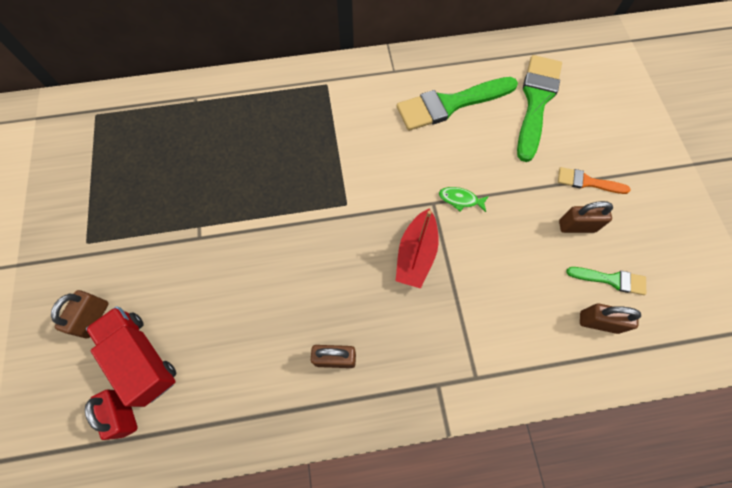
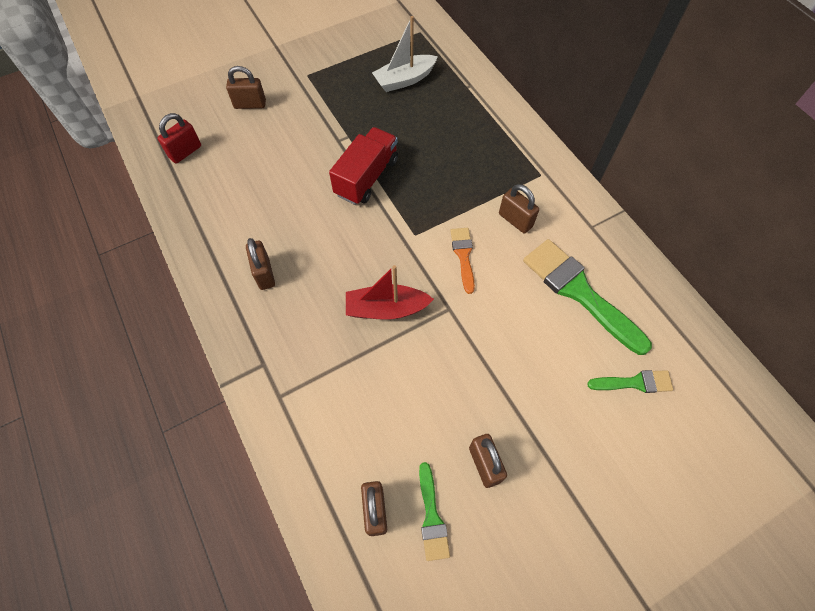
camera: 70 degrees right, 5 degrees down
red truck [86,306,176,407] -> red truck moved to [329,127,398,205]
green fish [439,187,489,212] -> none
green brush [517,55,562,162] -> green brush [587,370,673,393], size x0.52
orange brush [558,167,631,194] -> orange brush moved to [450,228,475,294]
none -> white boat [372,16,438,92]
none -> brown padlock [499,184,539,233]

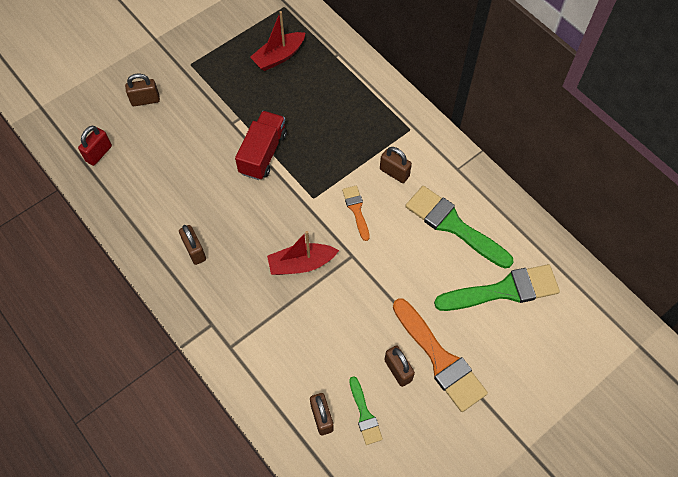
camera: 10 degrees left, 0 degrees up
white boat [372,16,438,92] -> red boat [250,11,305,71]
green brush [587,370,673,393] -> green brush [434,264,560,311], size x1.93
none -> orange brush [393,298,488,412]

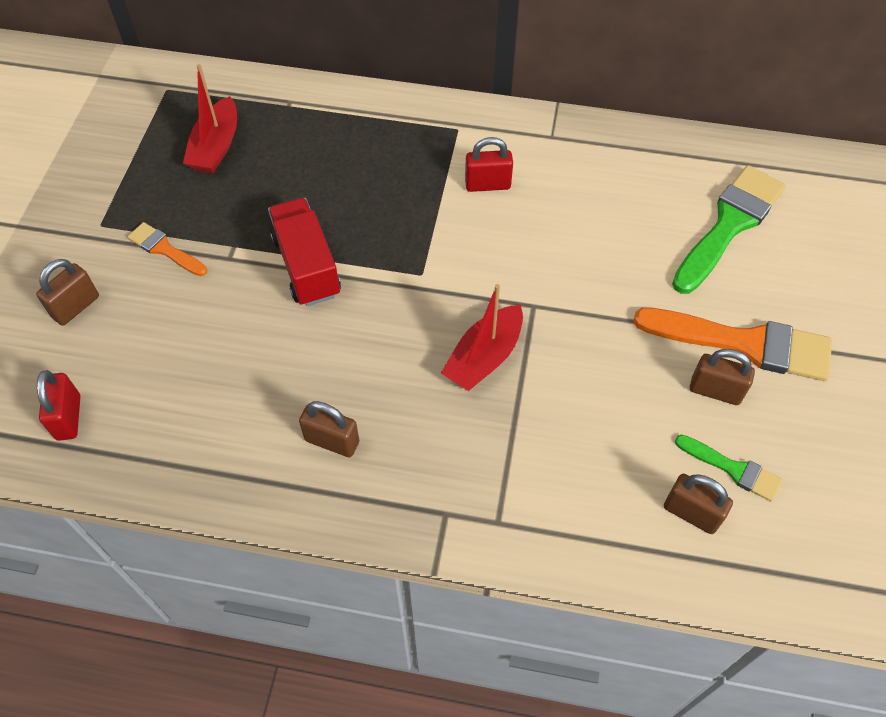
camera: 40 degrees left, 5 degrees down
orange brush [342,186,370,241] -> orange brush moved to [127,222,207,276]
brown padlock [380,147,412,183] -> red padlock [465,137,513,192]
green brush [405,186,513,268] -> none

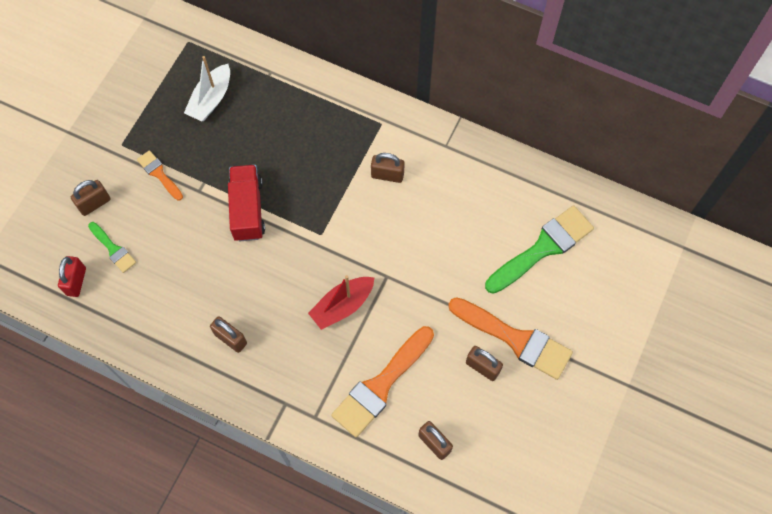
camera: 15 degrees right, 10 degrees up
red boat [183,64,237,174] -> white boat [184,56,230,121]
red padlock [465,137,513,192] -> brown padlock [371,153,405,183]
green brush [675,434,782,502] -> green brush moved to [88,222,136,273]
none -> orange brush [331,326,434,437]

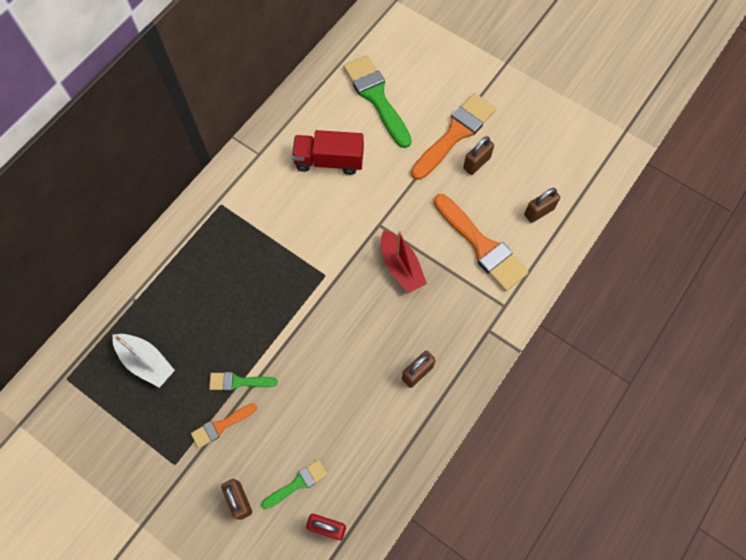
camera: 80 degrees left, 0 degrees up
red truck [228,165,265,241] -> red truck moved to [292,130,364,175]
brown padlock [371,153,405,183] -> none
none -> green brush [209,372,278,391]

